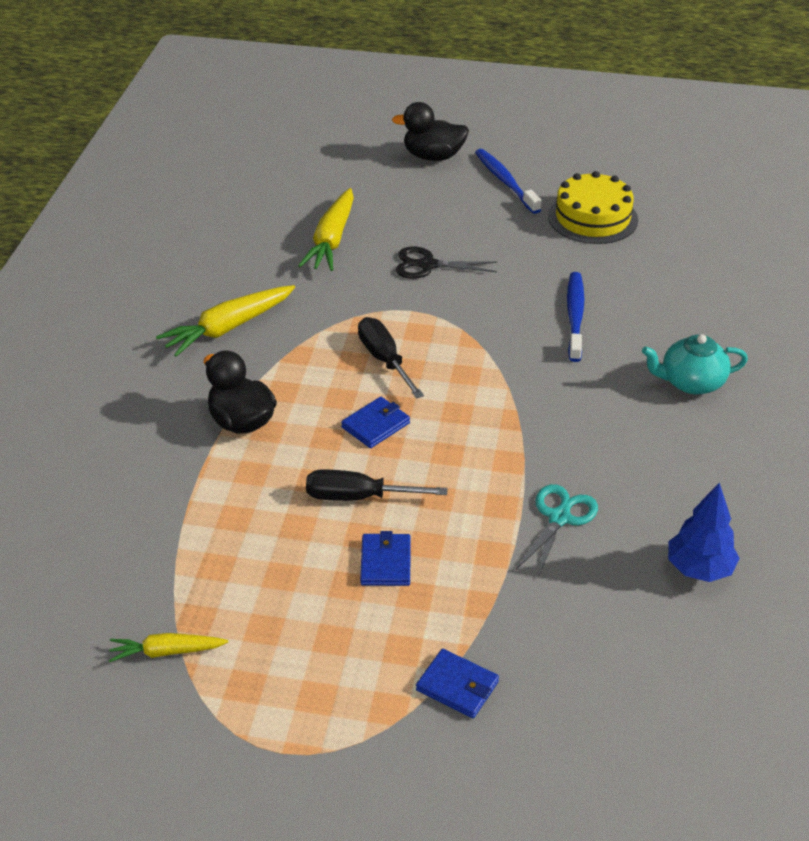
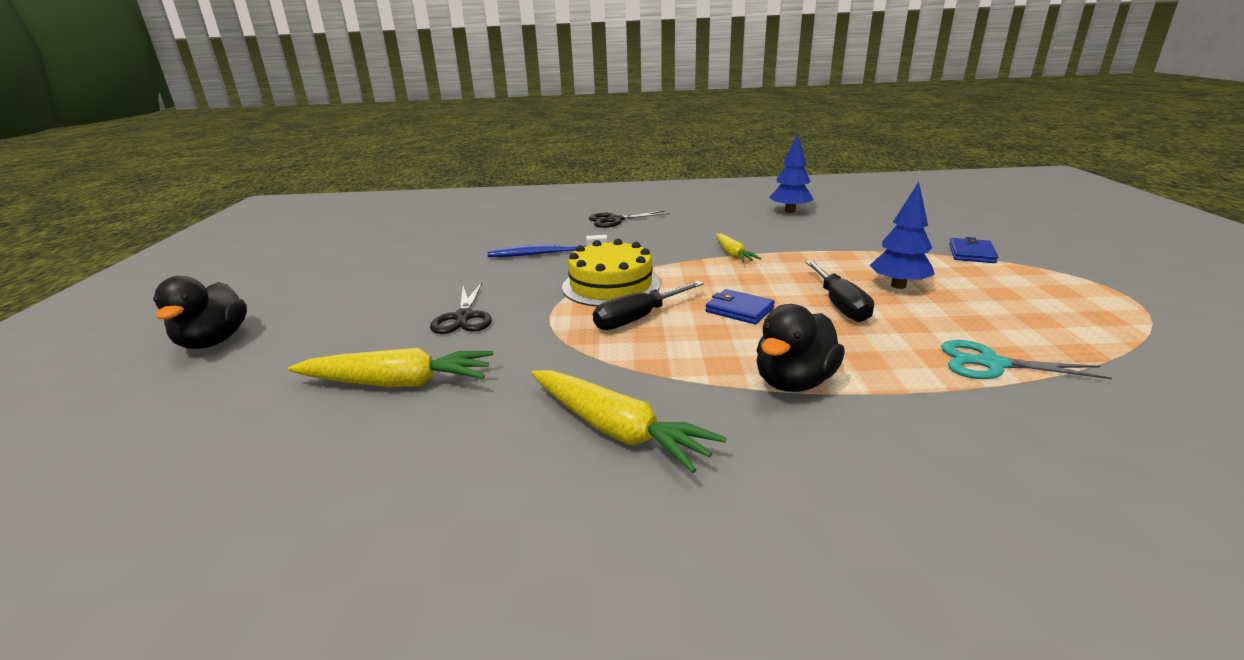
camera: 100 degrees left, 15 degrees down
yellow carrot [109,633,228,662] -> yellow carrot moved to [715,234,761,262]
blue wallet [360,531,411,586] -> blue tree [869,182,935,289]
blue toothbrush [475,149,542,214] -> none
turquoise scissors [516,484,598,579] -> turquoise scissors moved to [941,340,1112,379]
yellow cake [548,171,638,244] -> yellow cake moved to [562,239,660,307]
turquoise teapot [642,334,748,395] -> black scissors [589,210,670,228]

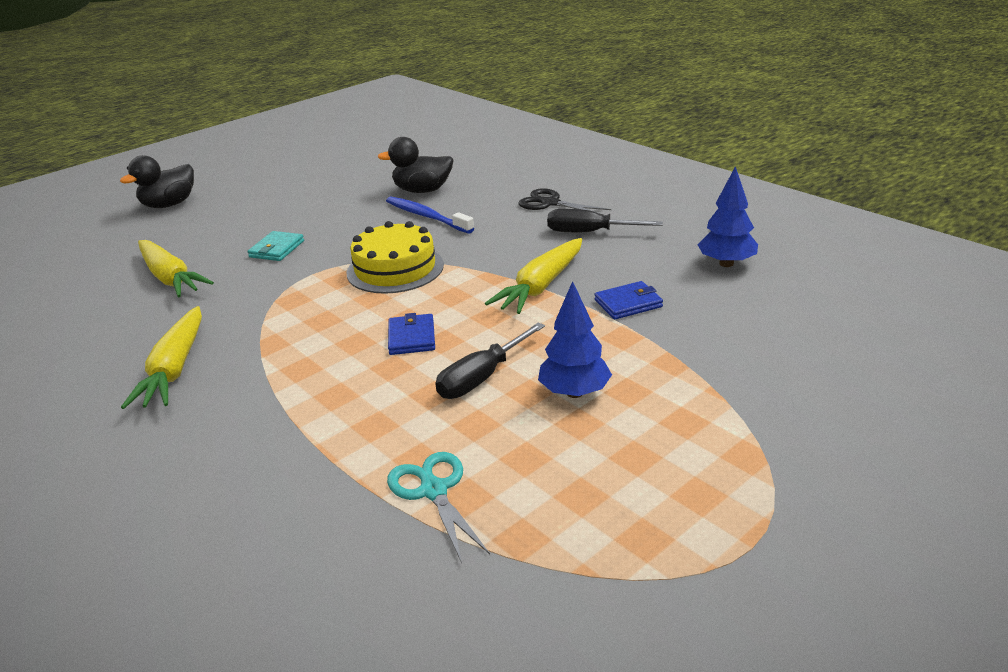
camera: 50 degrees right, 5 degrees up
black scissors [430,282,492,334] -> turquoise wallet [248,231,304,261]
black screwdriver [593,281,704,330] -> black screwdriver moved to [547,209,663,232]
yellow carrot [715,234,761,262] -> yellow carrot [485,238,582,314], size x1.68
black duck [757,304,845,392] -> black duck moved to [377,137,454,193]
blue wallet [949,237,998,263] -> blue wallet moved to [594,281,663,320]

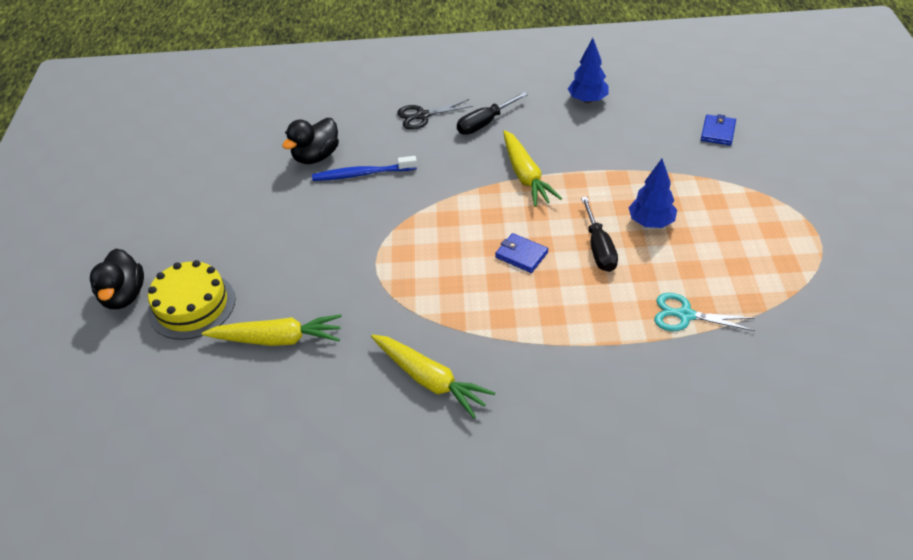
camera: 50 degrees left, 15 degrees up
turquoise wallet [248,231,304,261] -> none
yellow cake [346,221,444,294] -> yellow cake moved to [148,260,236,340]
blue wallet [594,281,663,320] -> blue wallet moved to [701,114,736,146]

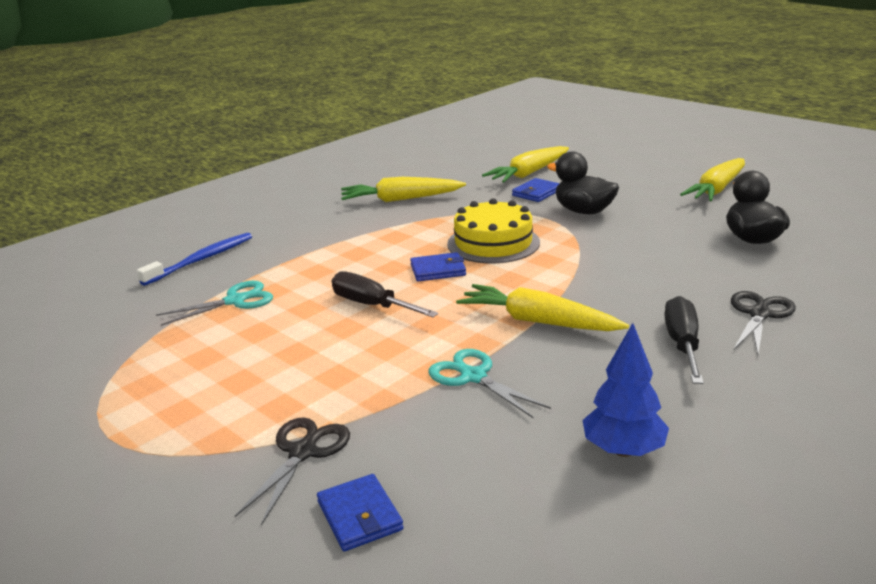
camera: 135 degrees right, 20 degrees down
black duck [90,249,144,309] -> black duck moved to [547,151,619,214]
yellow cake [148,260,236,340] -> yellow cake moved to [447,198,540,263]
blue toothbrush [312,156,417,181] -> blue toothbrush moved to [137,233,252,286]
blue tree [628,159,677,228] -> none
none -> black scissors [235,417,350,525]
none -> turquoise scissors [429,349,551,418]
none -> blue wallet [512,178,560,202]
none -> yellow carrot [680,158,745,201]

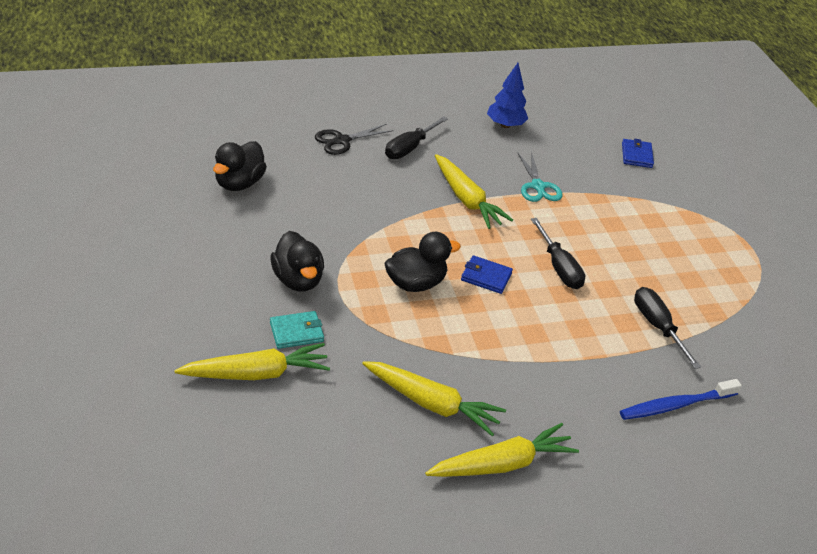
camera: 155 degrees left, 15 degrees up
turquoise scissors [156,281,273,326] -> black screwdriver [634,287,701,369]
black scissors [235,417,350,525] -> none
yellow cake [447,198,540,263] -> black duck [384,232,461,292]
blue wallet [512,178,560,202] -> turquoise wallet [270,311,324,349]
yellow carrot [680,158,745,201] -> yellow carrot moved to [425,423,579,477]

